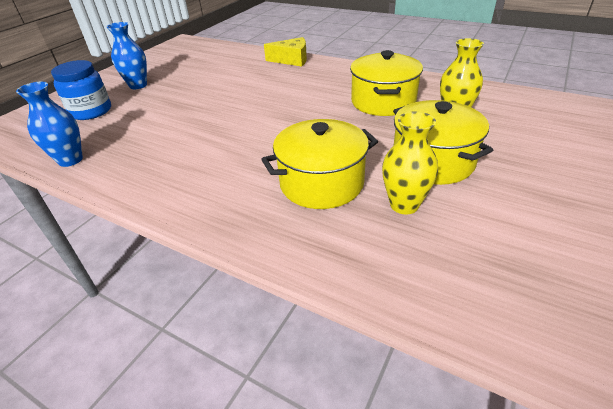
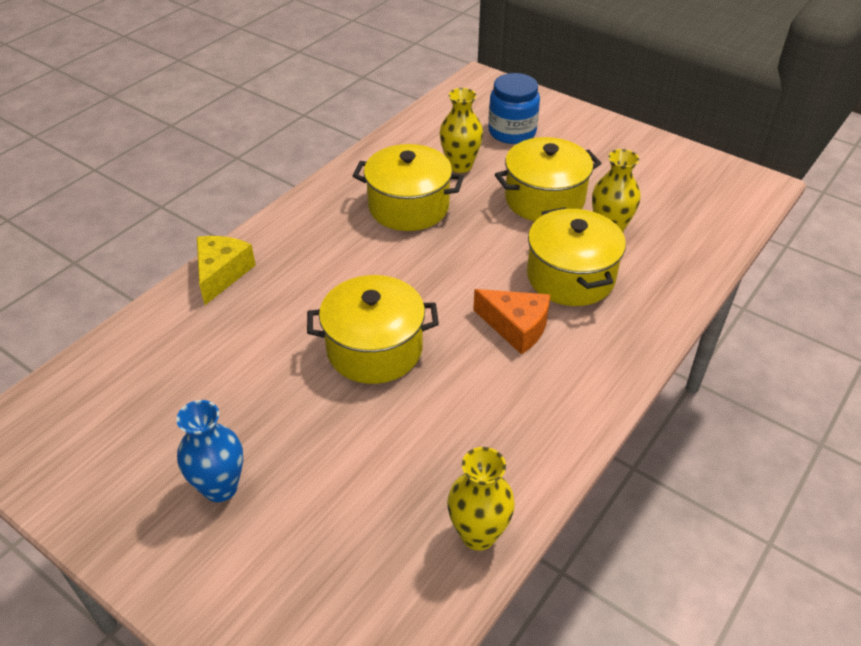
camera: 85 degrees left, 5 degrees up
blue vase [16,82,83,167] -> yellow vase [447,447,515,551]
blue jar [51,60,111,120] -> blue jar moved to [488,73,540,144]
none -> yellow pot [307,275,439,384]
none -> orange cheese [473,289,550,354]

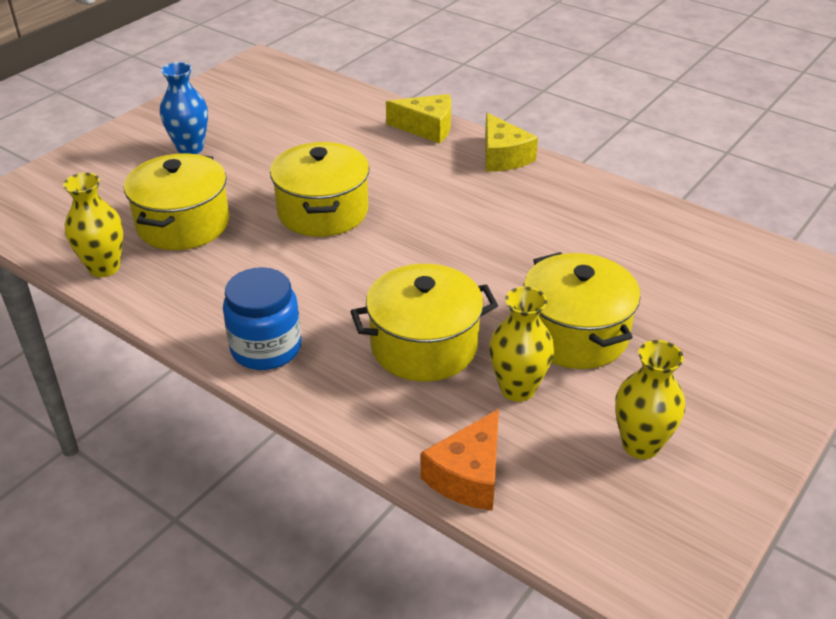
camera: 90 degrees right, 5 degrees down
yellow pot [353,144,464,231] -> yellow pot moved to [124,153,230,250]
yellow vase [440,88,483,173] -> yellow vase moved to [615,340,685,459]
orange cheese [473,289,550,354] -> orange cheese moved to [421,409,499,511]
blue jar [488,73,540,144] -> blue jar moved to [223,267,301,370]
none -> yellow cheese [485,113,538,172]

